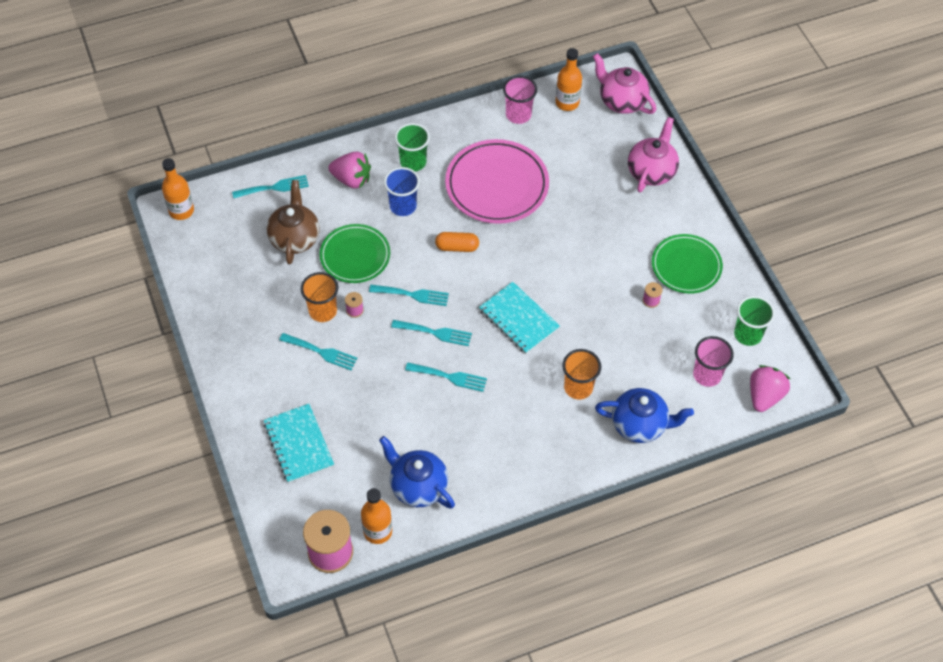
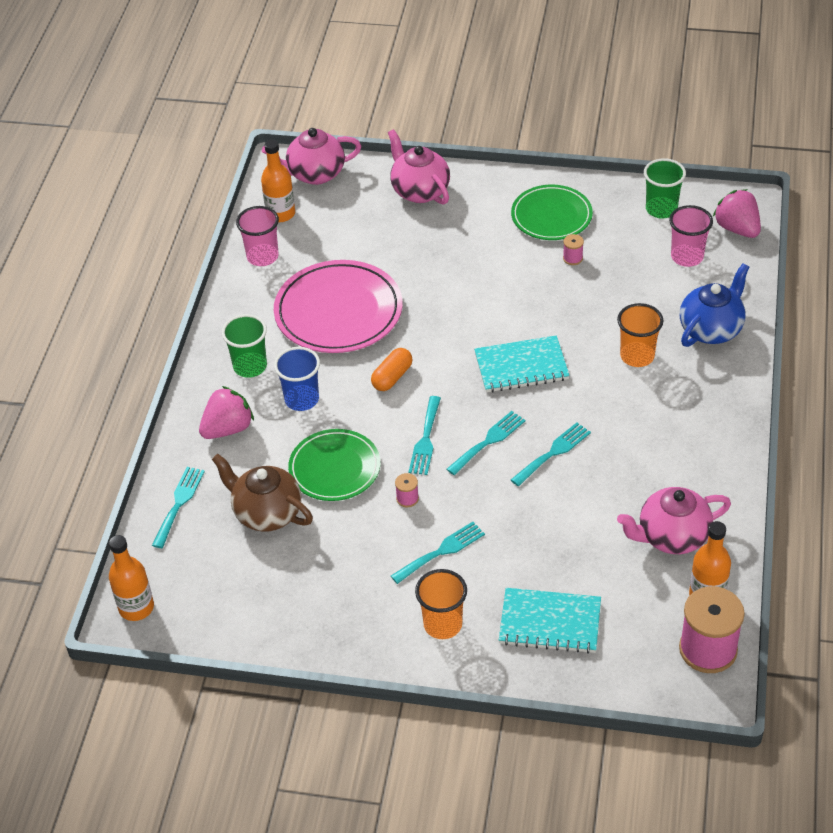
camera: 55 degrees left, 10 degrees down
orange cup [301,272,338,322] -> orange cup moved to [415,569,467,639]
turquoise fork [369,285,449,306] -> turquoise fork turned 150 degrees clockwise [409,396,441,475]
blue teapot [379,436,455,509] -> pink teapot [617,487,731,554]

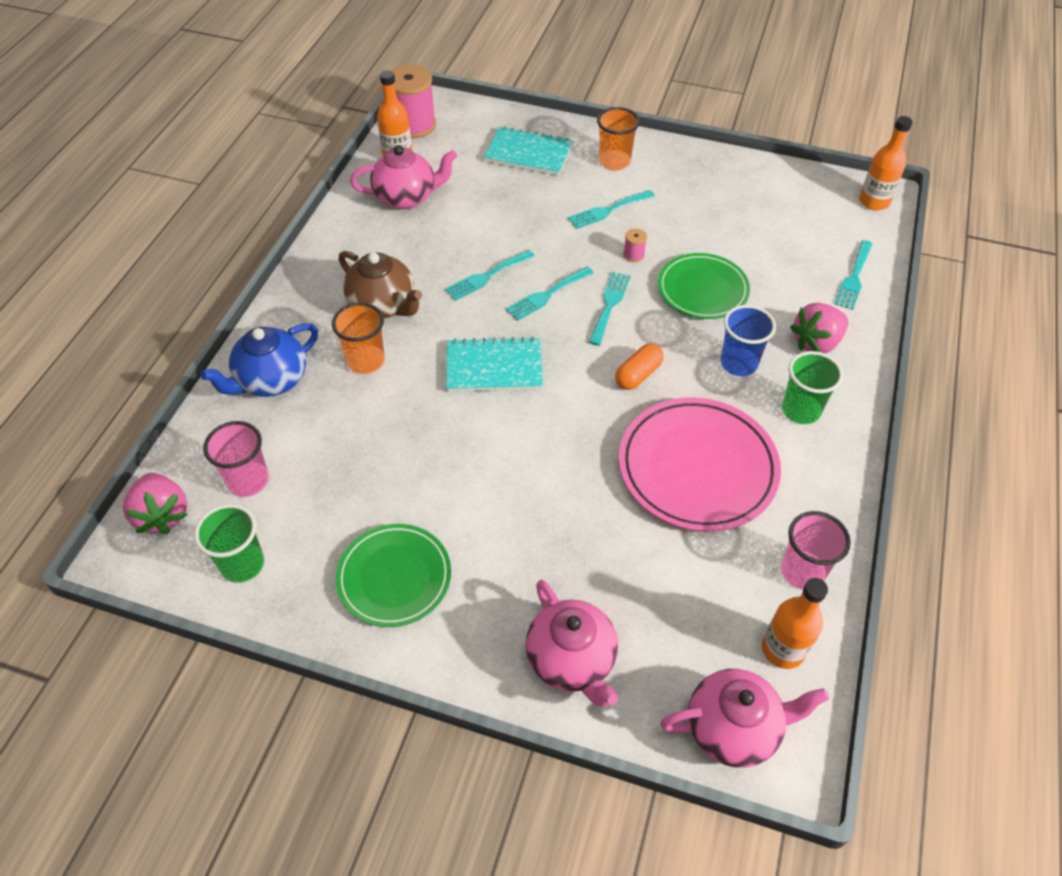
camera: 175 degrees left, 5 degrees up
brown teapot [212,454,313,532] -> brown teapot moved to [339,251,422,318]
pink spool [563,234,584,265] -> none

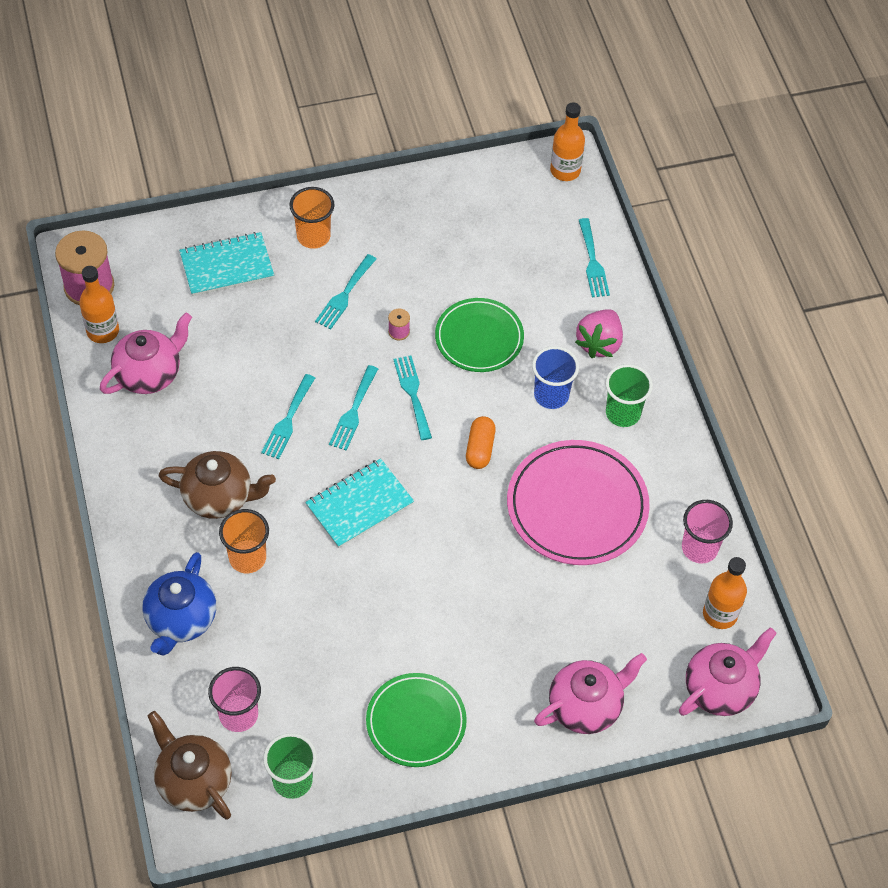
camera: 35 degrees left, 5 degrees up
pink strawberry [123,473,187,534] -> brown teapot [147,711,232,820]
pink teapot [526,580,618,707] -> pink teapot turned 60 degrees counterclockwise [534,653,647,734]

